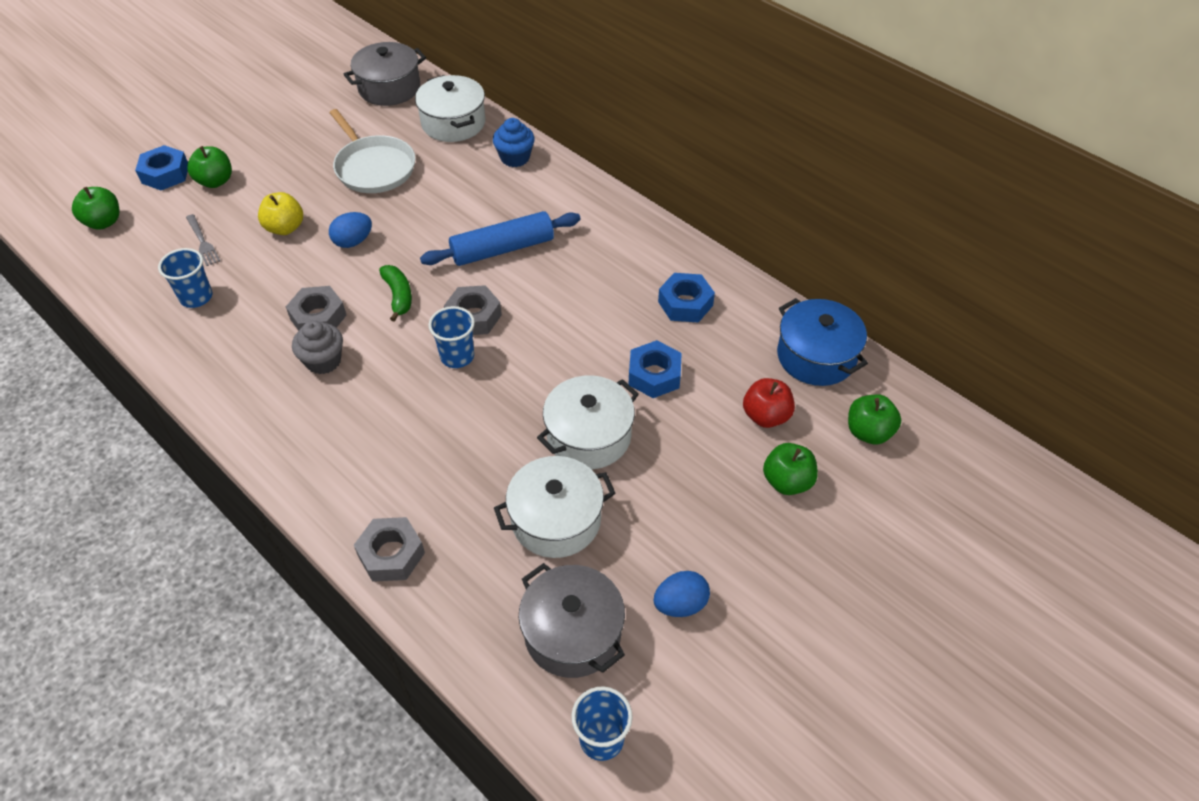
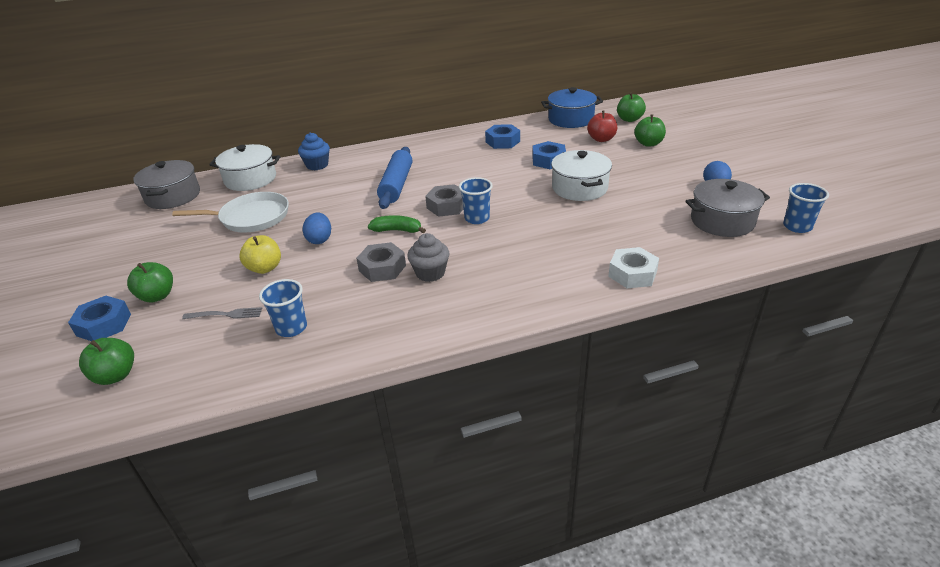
camera: 60 degrees left, 15 degrees down
grey nut [354,517,425,582] -> white nut [608,247,659,288]
white pot [494,456,616,558] -> none

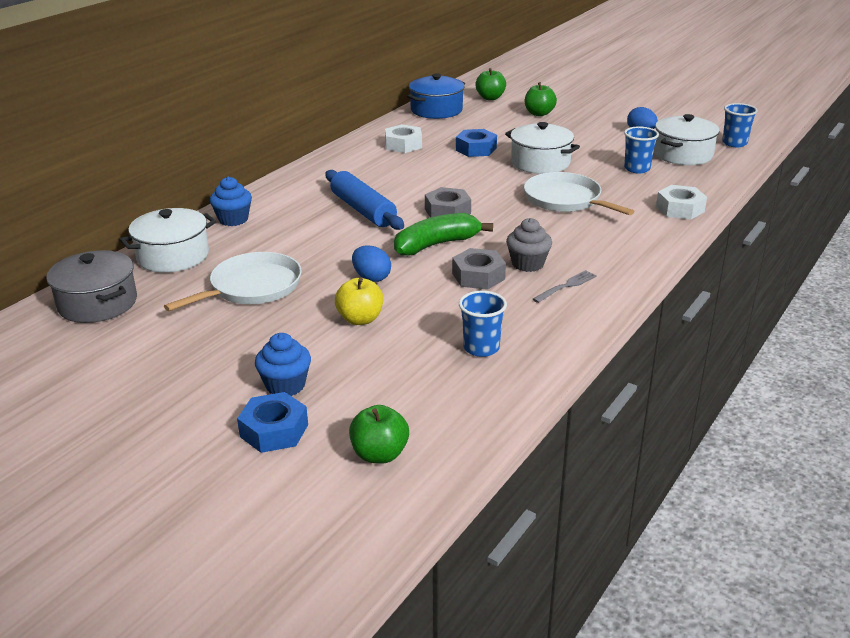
camera: 40 degrees left, 5 degrees down
green apple [127,262,173,303] -> blue cupcake [255,333,311,396]
grey fork [182,307,262,319] -> grey fork moved to [533,270,597,303]
green banana [368,215,426,233] -> green banana [394,213,493,256], size x1.56
blue cup [459,177,493,224] -> blue cup moved to [624,126,659,173]
blue nut [485,124,520,149] -> white nut [385,124,422,153]
red apple [587,110,617,142] -> none
grey pot [685,179,770,237] -> white pot [654,114,720,165]
none -> white pan [524,172,634,215]

